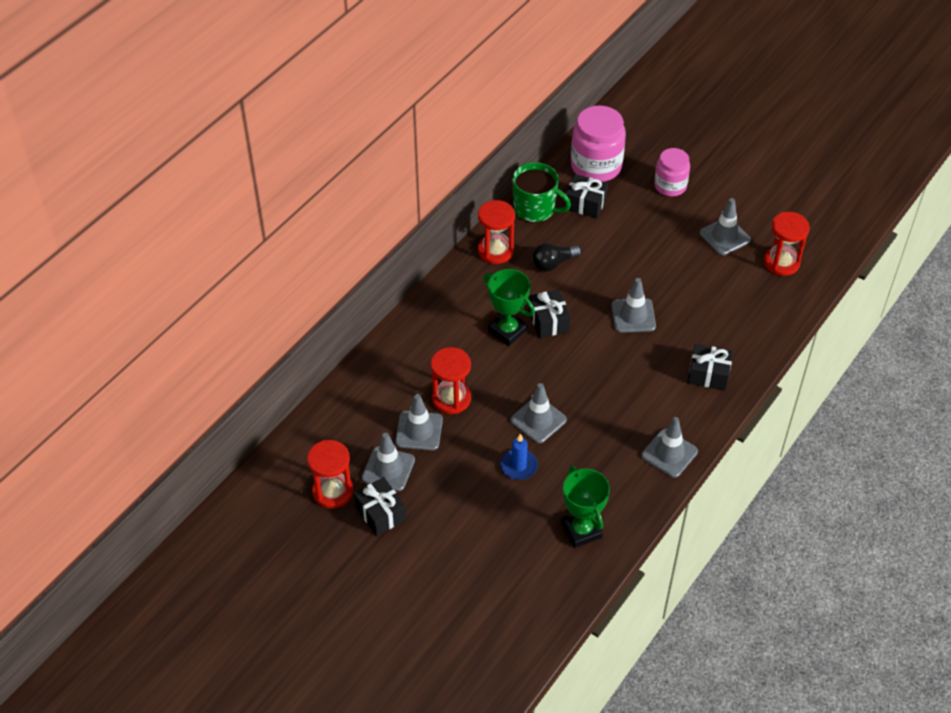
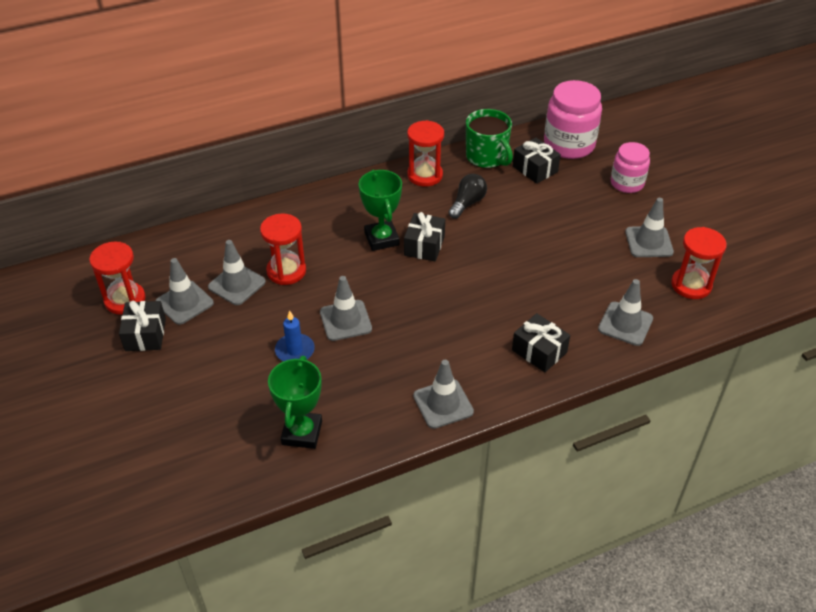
camera: 30 degrees right, 5 degrees down
black light bulb [532,243,581,271] -> black light bulb turned 120 degrees clockwise [448,174,487,219]
grey traffic cone [611,278,656,333] -> grey traffic cone moved to [598,279,653,346]

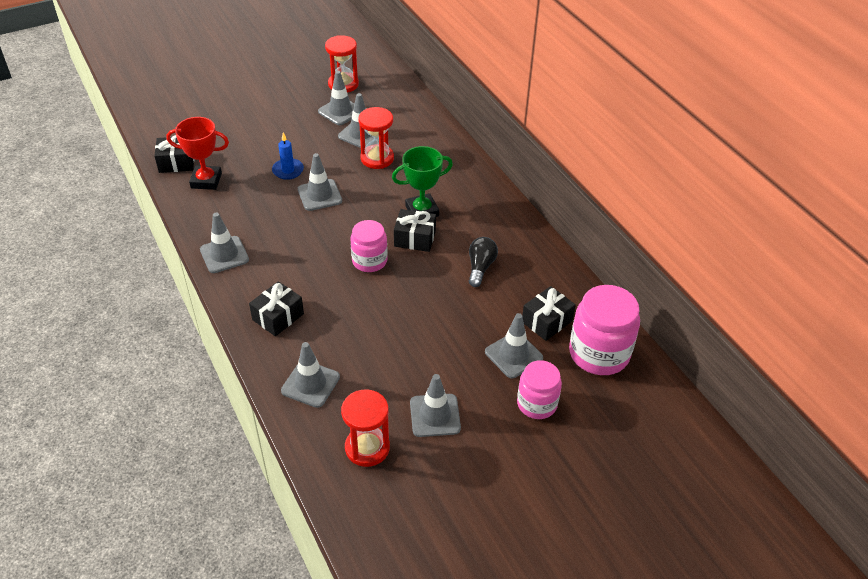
camera: 85 degrees right, 0 degrees up
black gift [119,301,166,351] -> black gift moved to [154,135,194,173]
green trophy [268,356,322,449] -> red trophy [166,117,229,190]
red hourglass [407,120,444,187] -> none
black light bulb [448,174,487,219] -> black light bulb turned 105 degrees counterclockwise [469,237,498,287]
green mug [466,109,513,169] -> none
none -> pink jar [350,220,388,272]
none -> grey traffic cone [485,313,543,378]

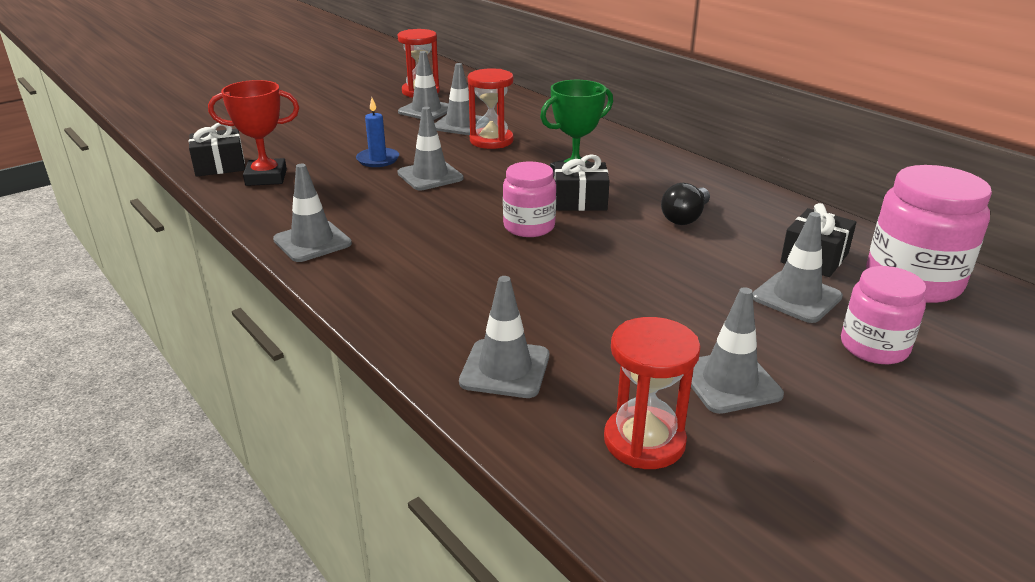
camera: 10 degrees left, 15 degrees down
black gift [249,281,304,336] -> none
black light bulb [469,237,498,287] -> black light bulb turned 150 degrees counterclockwise [661,183,710,225]

